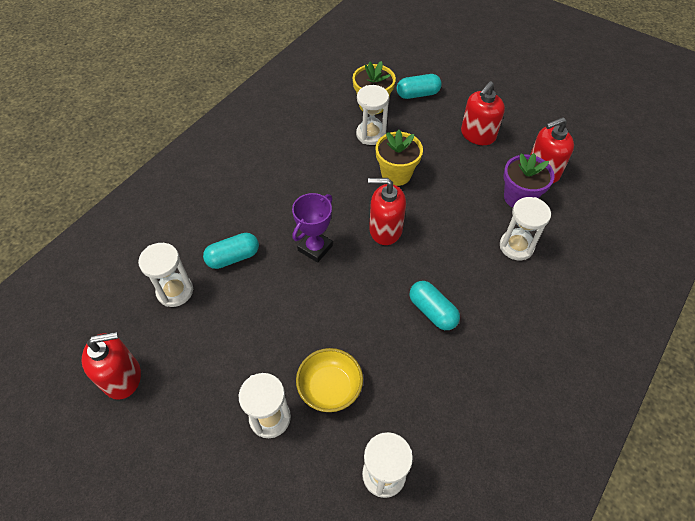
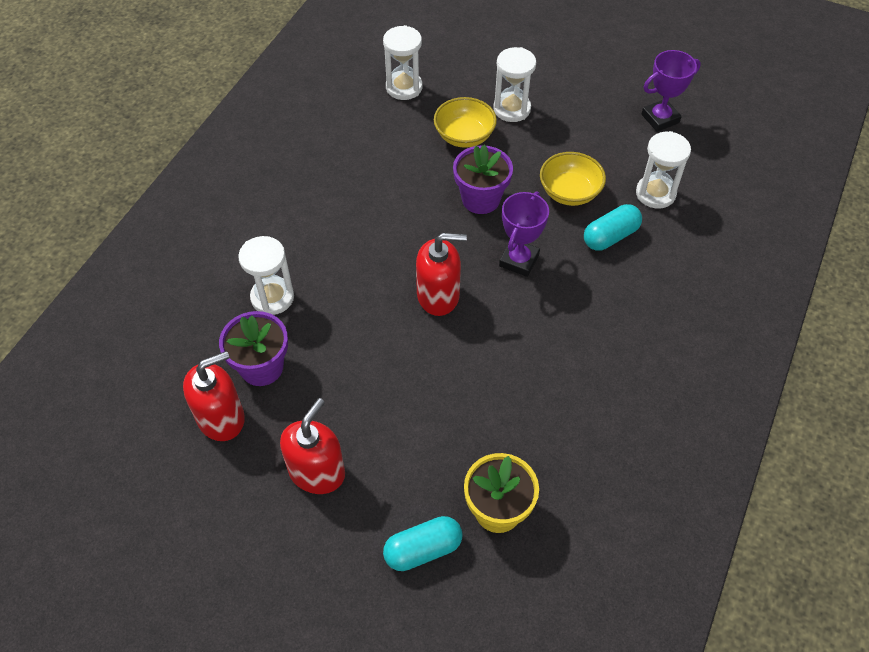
camera: 170 degrees right, 0 degrees up
red soap dispenser [82,332,141,400] -> purple trophy [641,50,701,132]
white hourglass [356,85,389,145] -> none
yellow flower pot [375,129,423,186] -> none
turquoise capsule [410,281,460,330] -> none
none -> purple flower pot [453,144,513,214]
none -> yellow bowl [540,152,606,206]

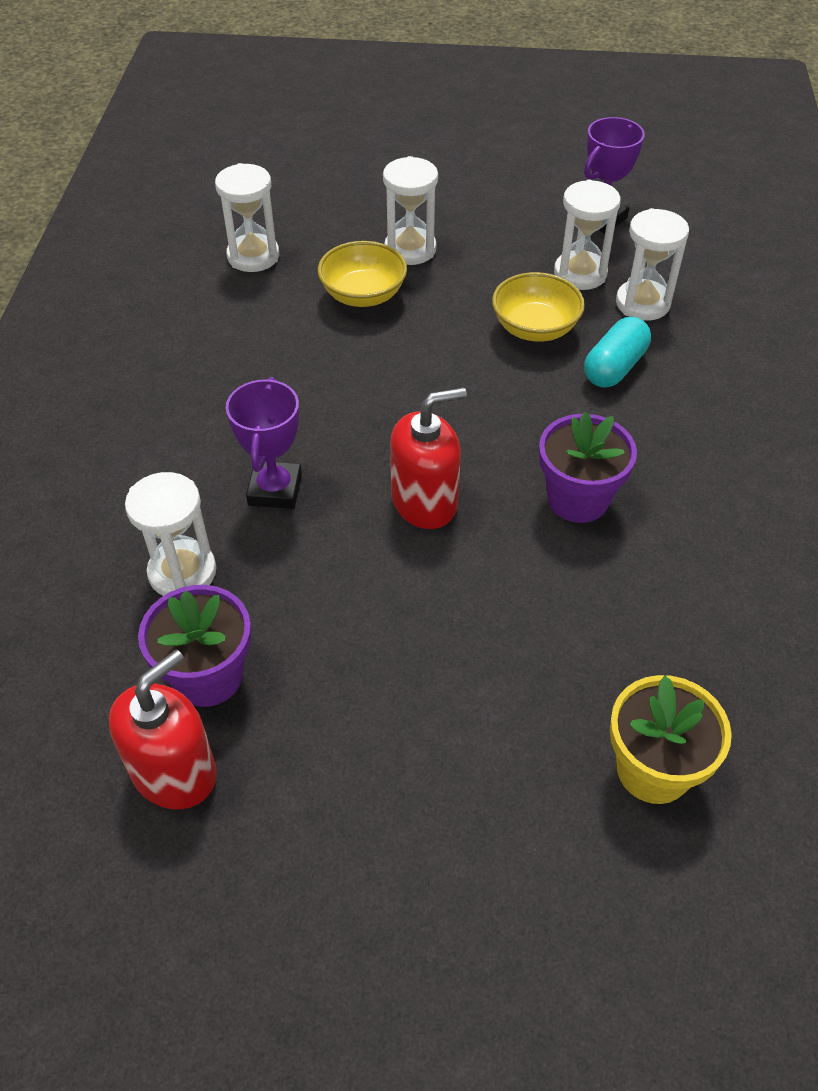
camera: 20 degrees left, 5 degrees down
red soap dispenser [280,398,345,494] -> none
turquoise capsule [383,516,463,571] -> none
purple flower pot [453,144,513,214] -> purple flower pot moved to [539,412,637,523]
purple trophy [499,191,549,277] -> purple trophy moved to [226,377,302,509]
none -> white hourglass [554,180,621,290]

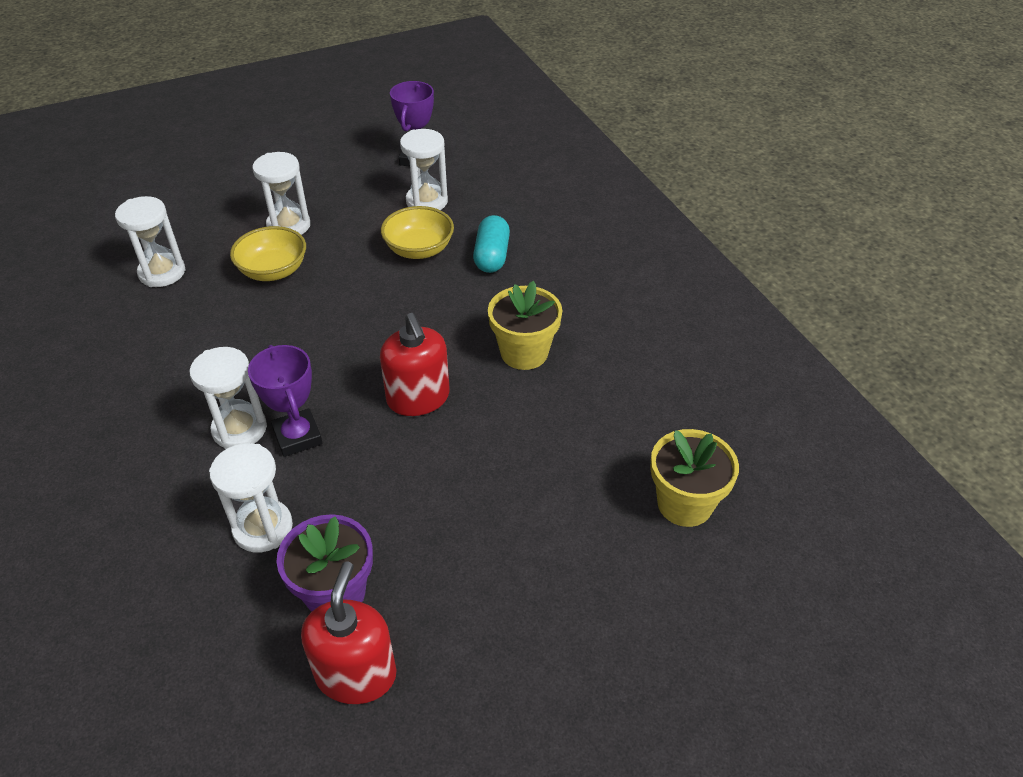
camera: 30 degrees left, 5 degrees down
red soap dispenser [390,387,467,529] -> red soap dispenser turned 120 degrees clockwise [380,313,450,416]
purple flower pot [539,412,637,523] -> yellow flower pot [488,281,562,370]
white hourglass [616,208,689,321] -> white hourglass moved to [189,347,267,449]

